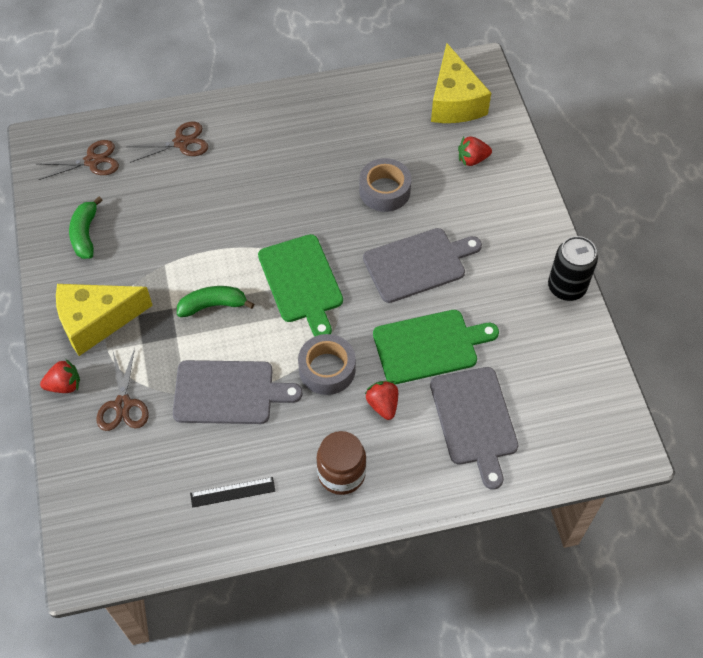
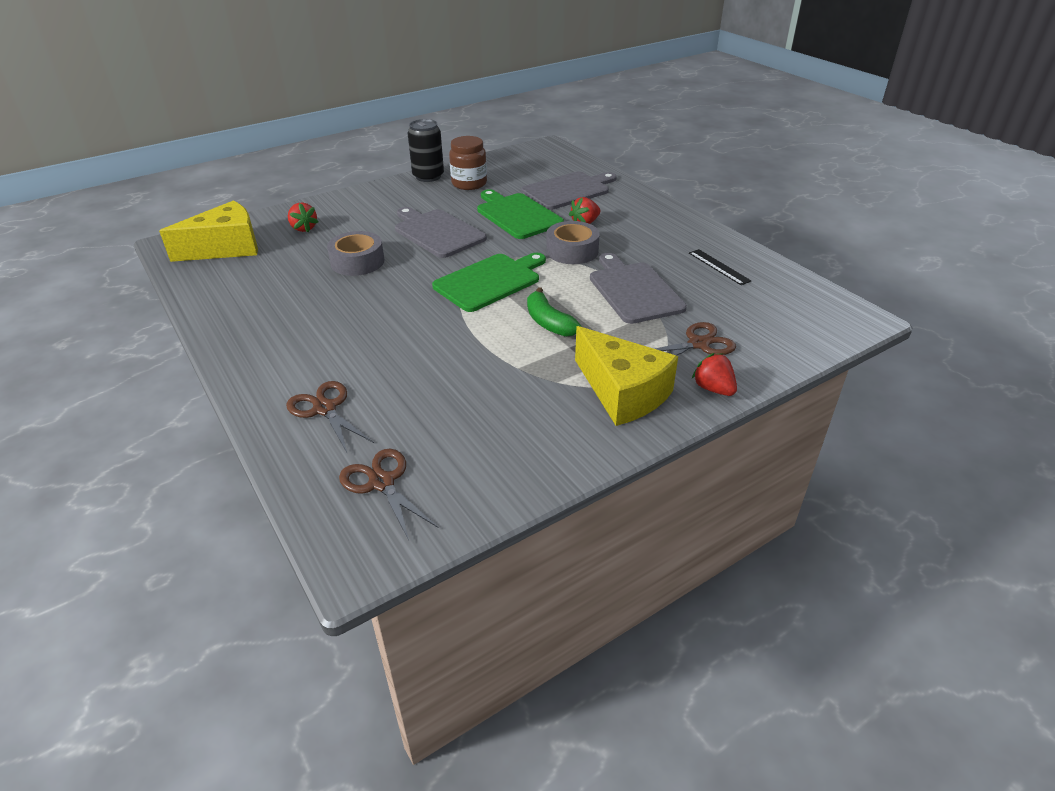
camera: 110 degrees left, 20 degrees down
green banana [69,197,103,259] -> none
brown jar [317,431,366,495] -> brown jar moved to [449,136,487,190]

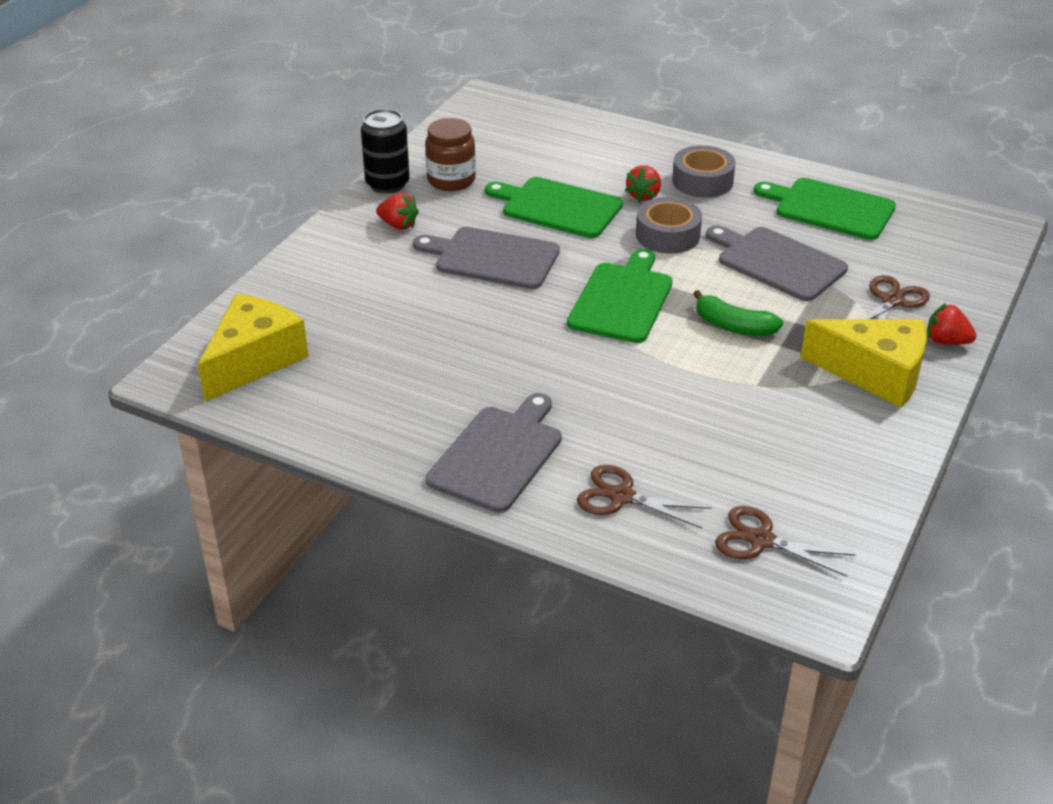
camera: 30 degrees left, 0 degrees up
red strawberry [288,202,318,233] -> red strawberry moved to [376,193,419,230]
grey tape [327,231,385,276] -> grey tape moved to [672,145,736,198]
grey cutting board [521,171,617,210] -> grey cutting board moved to [426,393,562,513]
black ruler [689,249,751,285] -> green cutting board [754,178,896,240]

